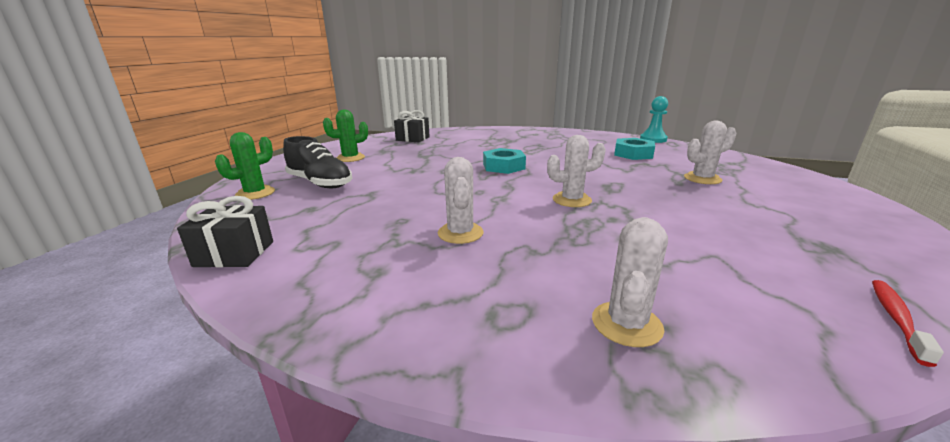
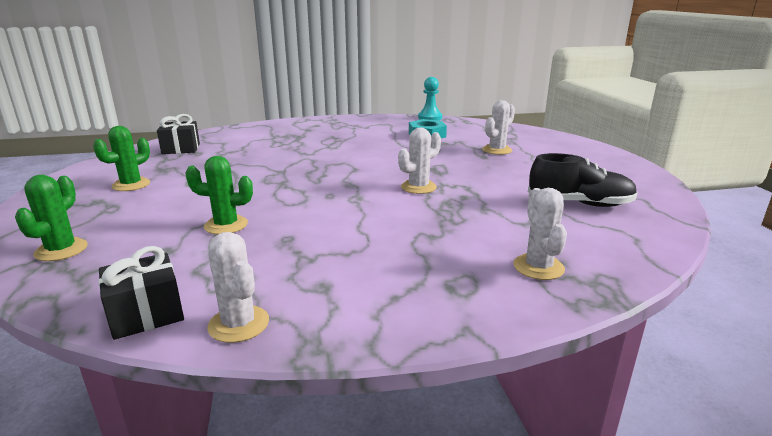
camera: 30 degrees left, 0 degrees up
black shoe [283,136,352,188] -> black shoe moved to [528,153,638,207]
white cactus [438,157,484,244] -> white cactus moved to [207,232,269,343]
turquoise nut [483,148,526,174] -> none
red toothbrush [872,280,944,367] -> none
none -> green cactus [185,156,253,234]

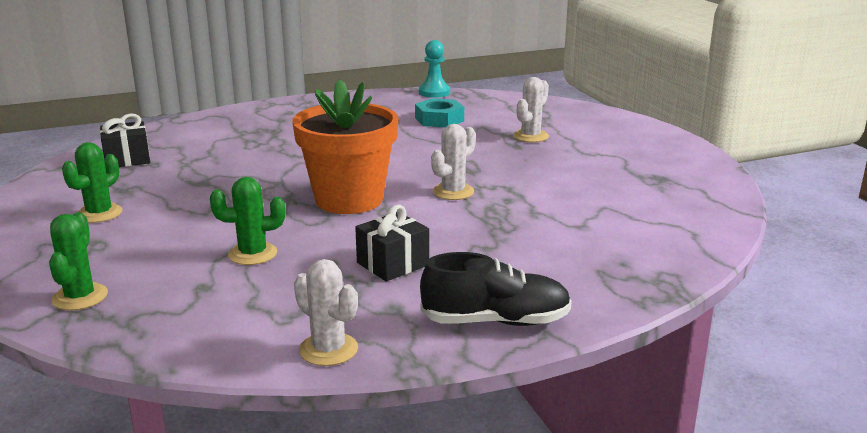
camera: 10 degrees left, 0 degrees up
black gift [98,246,184,340] -> black gift moved to [355,205,429,281]
white cactus [513,188,567,280] -> none
black shoe [528,153,638,207] -> black shoe moved to [420,252,572,326]
none -> orange flower pot [292,79,398,214]

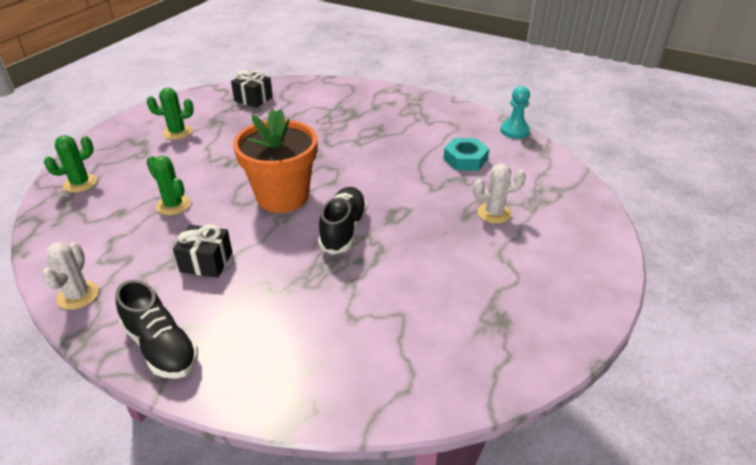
camera: 50 degrees right, 15 degrees up
white cactus [431,124,476,200] -> black shoe [318,187,367,255]

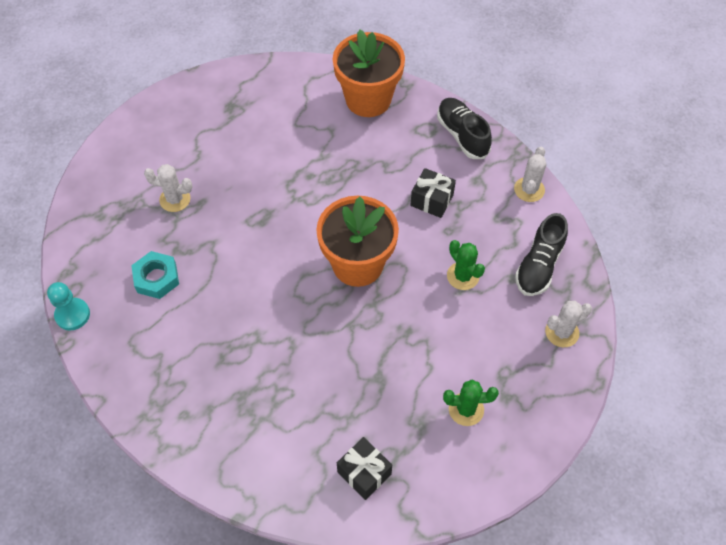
camera: 165 degrees left, 20 degrees up
green cactus [44,135,97,193] -> white cactus [545,301,592,347]
black shoe [318,187,367,255] -> black shoe moved to [515,213,568,296]
none -> orange flower pot [333,29,405,117]

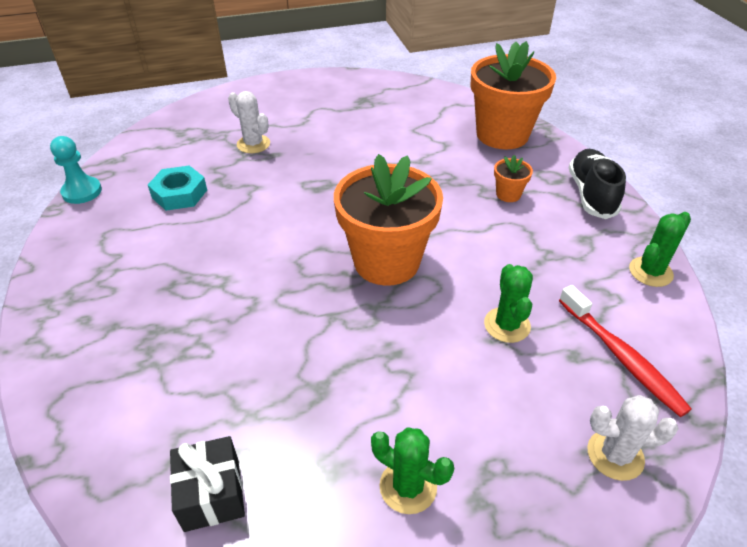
camera: 30 degrees right, 15 degrees down
black gift [410,168,456,218] -> none
white cactus [514,147,546,202] -> green cactus [629,212,691,287]
black shoe [515,213,568,296] -> red toothbrush [559,285,692,417]
none -> orange flower pot [494,155,533,202]

